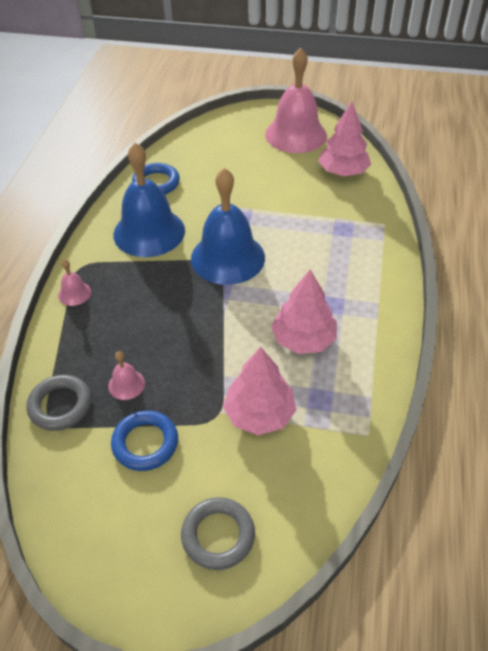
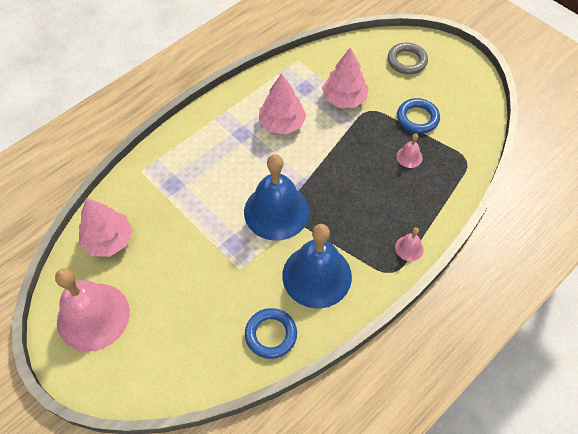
camera: 145 degrees left, 10 degrees up
grey ring [27,375,92,431] -> none

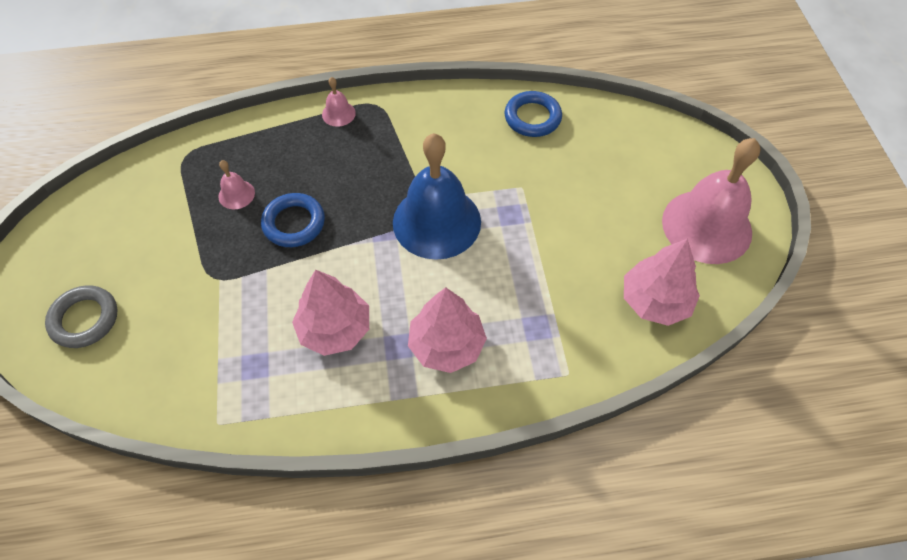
camera: 145 degrees left, 0 degrees up
blue bell [282,224,352,308] -> none
pink tree [322,48,368,108] -> pink tree moved to [408,288,487,373]
blue ring [397,98,440,134] -> blue ring moved to [261,193,325,247]

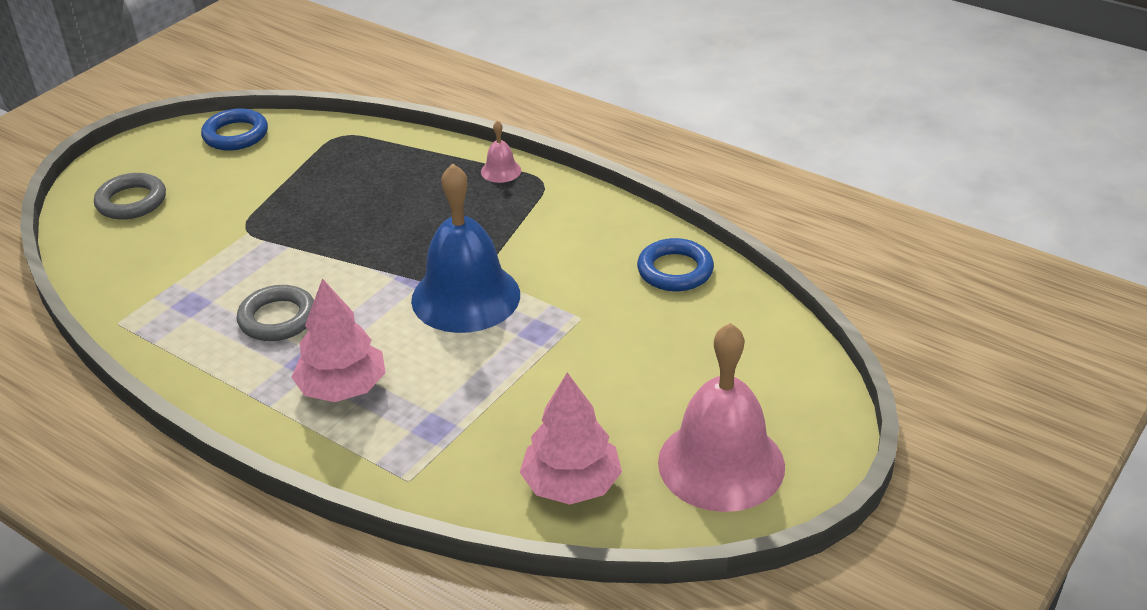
camera: 45 degrees right, 20 degrees down
pink bell [218,160,255,209] -> none
blue ring [261,193,325,247] -> blue ring moved to [201,108,268,151]
pink tree [292,270,369,356] -> grey ring [237,285,314,341]

